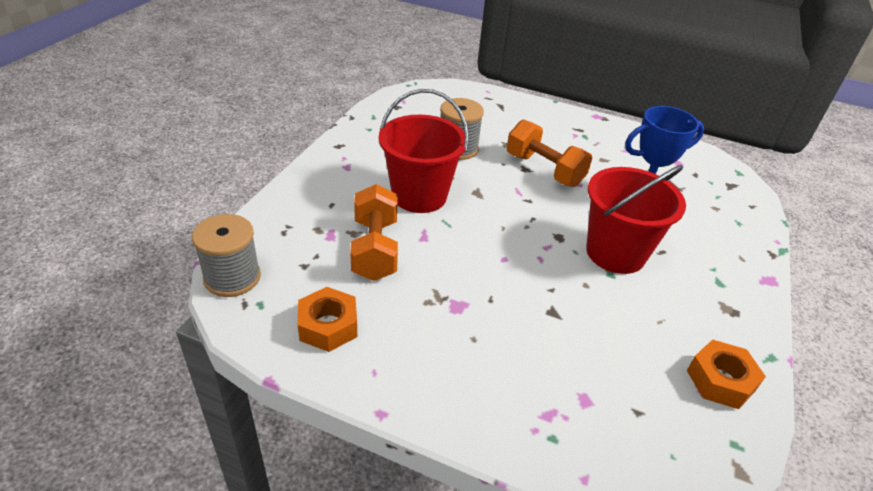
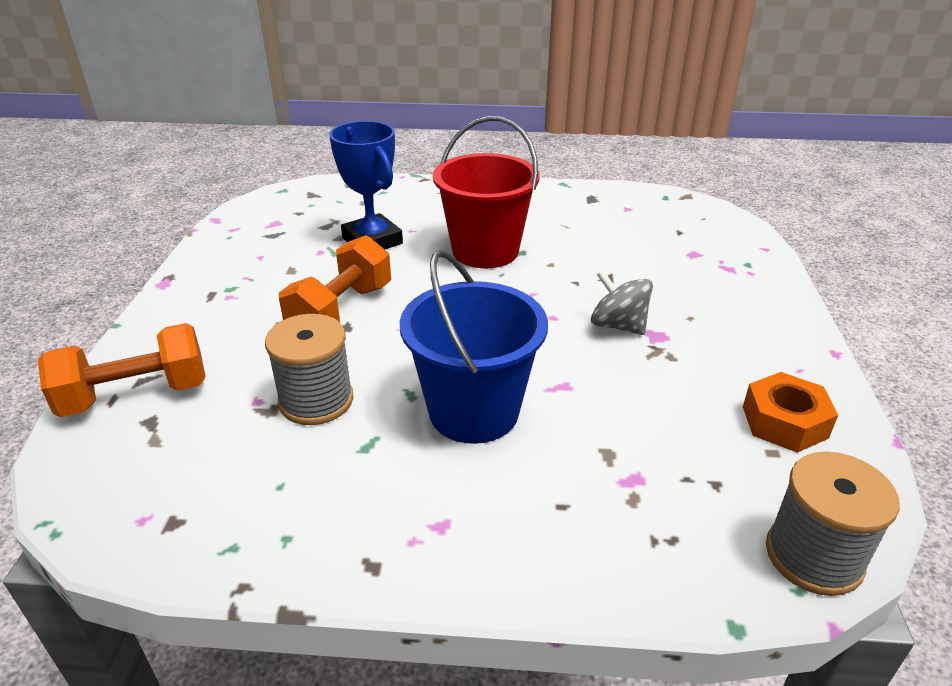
camera: 105 degrees left, 5 degrees down
orange dumbbell [350,184,398,281] -> orange dumbbell moved to [38,323,206,417]
red bucket [379,89,469,213] -> blue bucket [399,250,548,444]
orange nut [687,339,766,409] -> none
none -> grey spinning top [591,270,653,335]

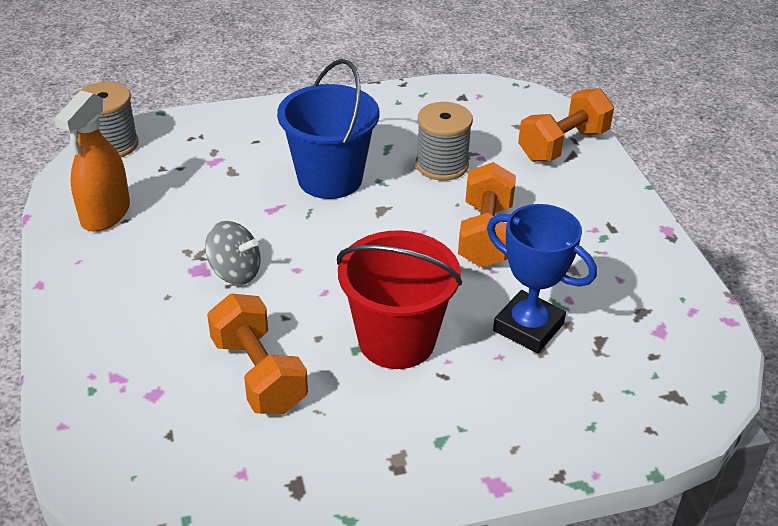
camera: 160 degrees right, 5 degrees up
orange nut [743,372,838,453] -> orange spray bottle [54,90,130,232]
none -> orange dumbbell [207,293,308,414]

